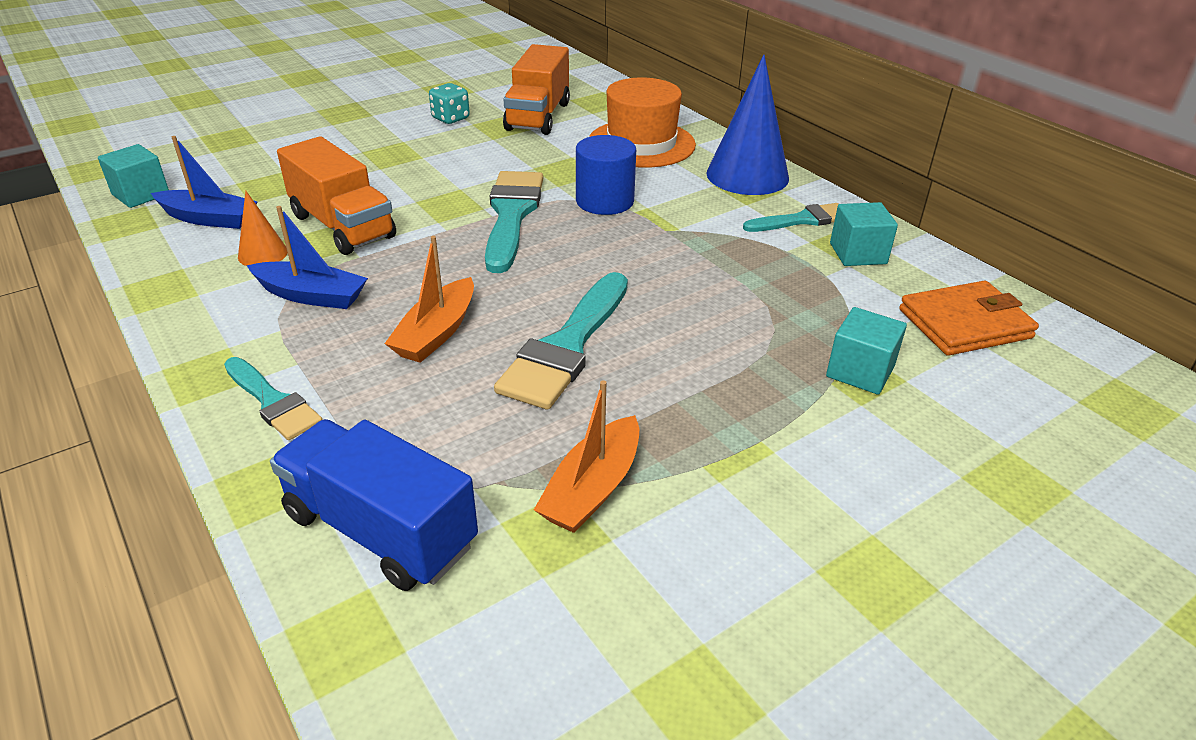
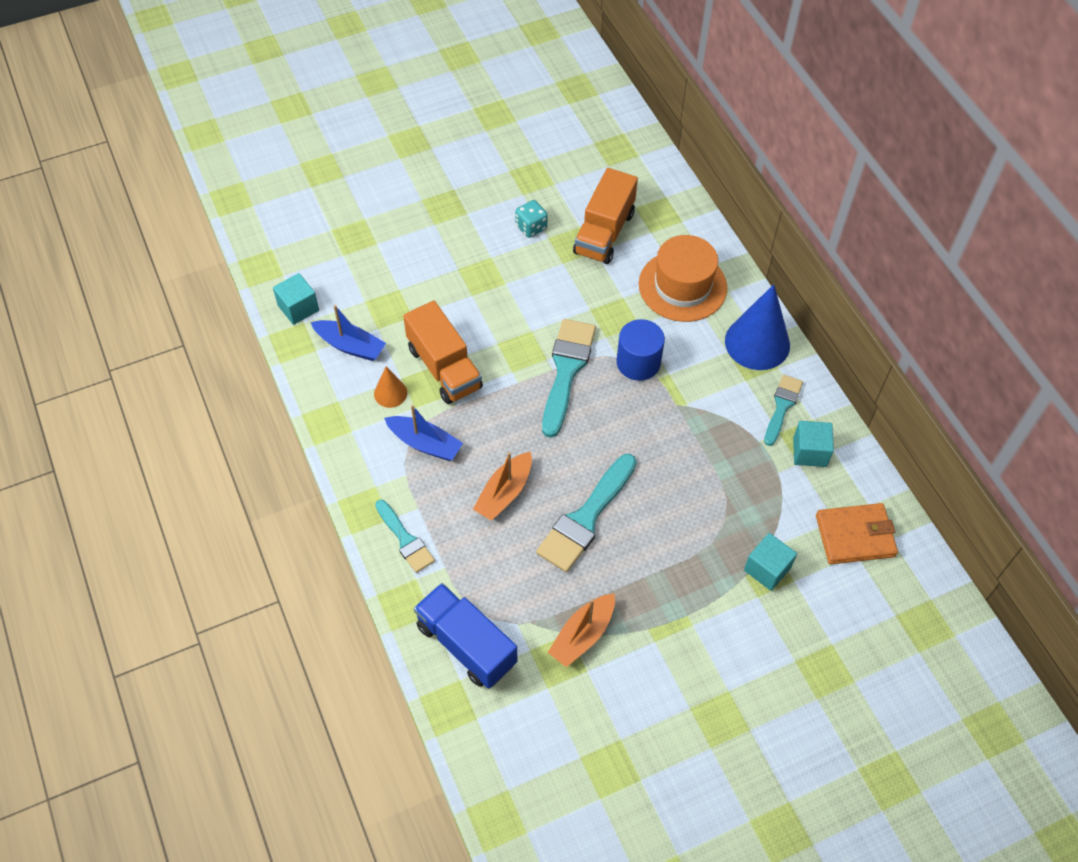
camera: 10 degrees right, 20 degrees up
turquoise brush [743,203,839,232] -> turquoise brush turned 60 degrees counterclockwise [764,375,803,446]

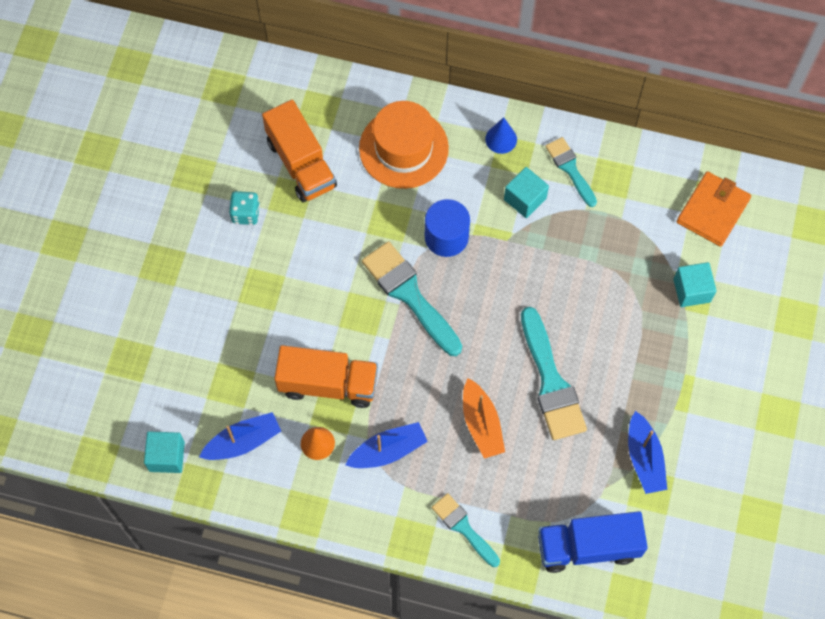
camera: 50 degrees left, 10 degrees up
turquoise brush [375,500,435,573] -> turquoise brush turned 135 degrees counterclockwise [432,493,500,567]
orange boat [547,593,615,667] -> blue boat [628,411,667,494]
blue cone [725,284,790,370] -> blue cone [485,117,517,154], size x0.50
turquoise cube [793,421,834,467] -> turquoise cube moved to [504,167,549,218]

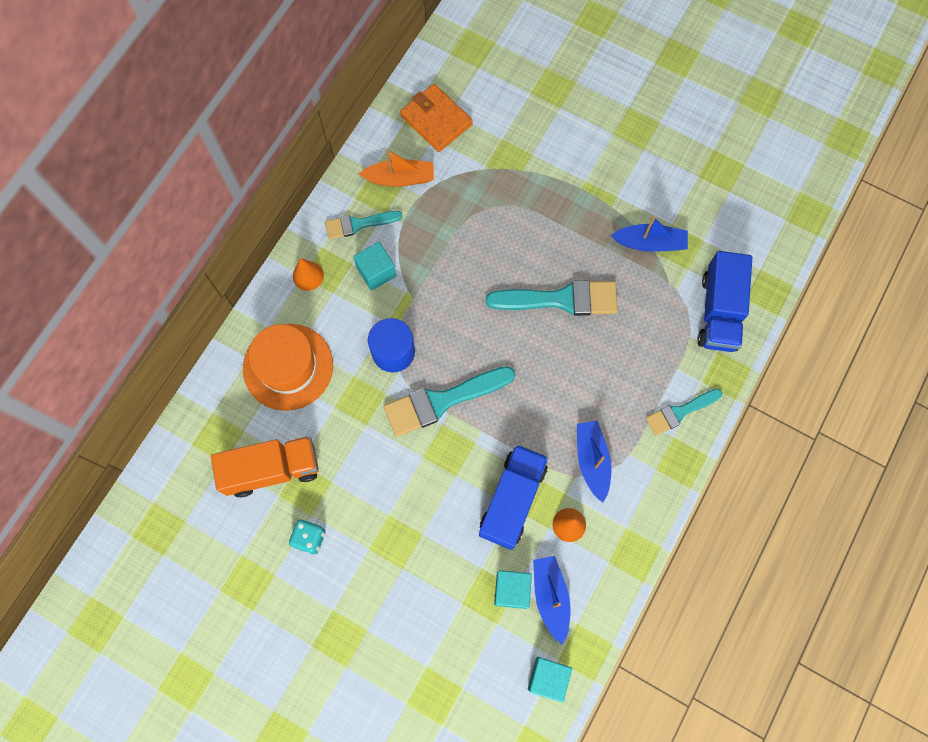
camera: 75 degrees left, 5 degrees up
orange truck [274,345,378,408] -> blue truck [479,444,548,550]
orange boat [463,378,505,459] -> orange boat moved to [359,149,434,187]
blue cone [485,117,517,154] -> orange cone [293,258,324,291]
turquoise cube [673,262,717,307] -> turquoise cube moved to [494,570,532,609]

